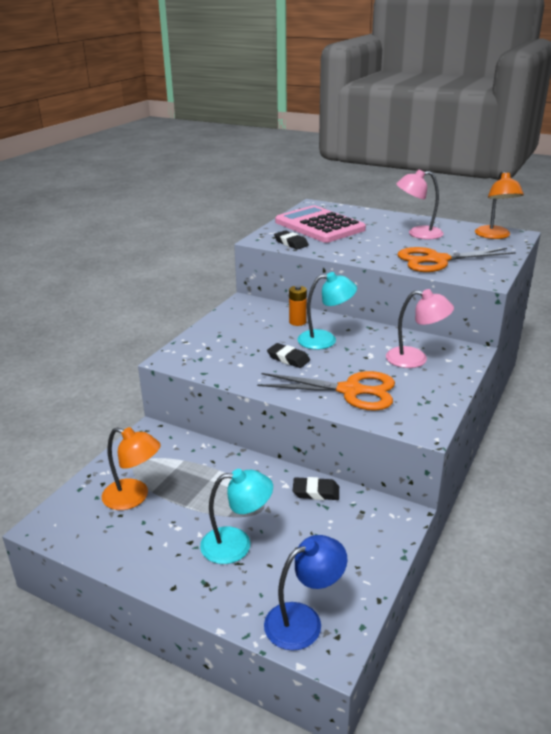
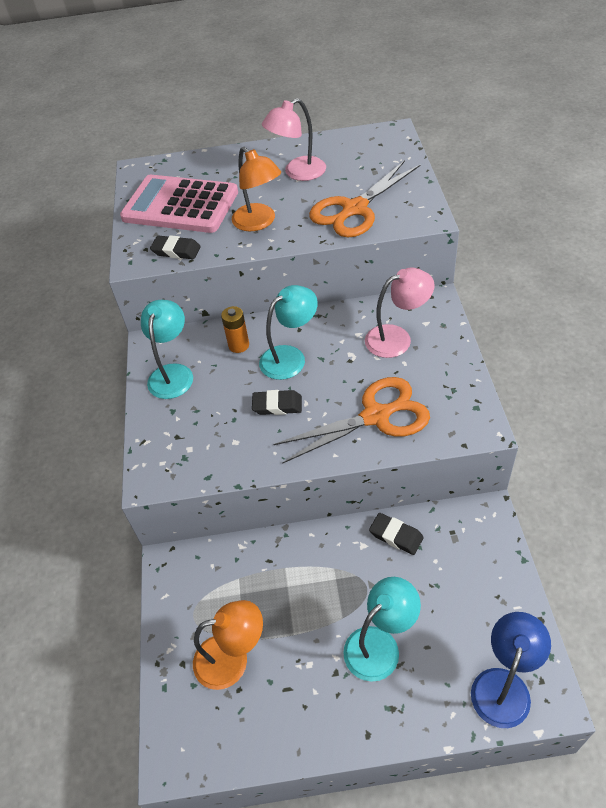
camera: 30 degrees left, 20 degrees up
black eraser [292,477,339,500] -> black eraser turned 60 degrees clockwise [369,513,424,555]
orange lamp [475,171,524,239] -> orange lamp moved to [232,147,281,231]
none -> turquoise lamp [141,300,193,399]

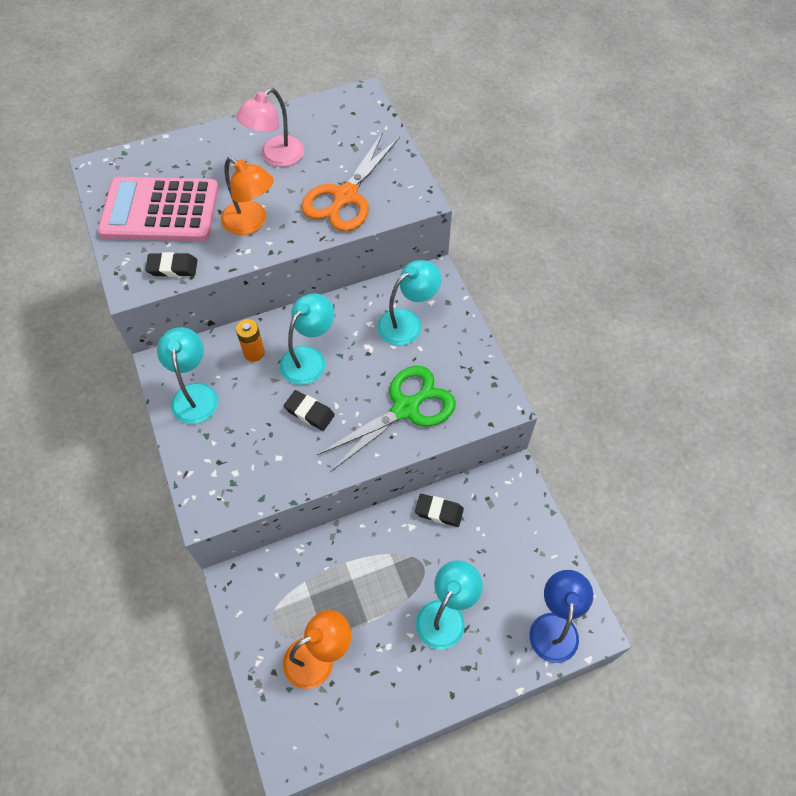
camera: 20 degrees left, 10 degrees up
black eraser [252,390,302,415] -> black eraser turned 45 degrees clockwise [284,390,335,431]
orange scissors [273,377,430,464] -> green scissors [317,366,456,472]
pink lamp [365,268,435,358] -> turquoise lamp [377,260,442,346]

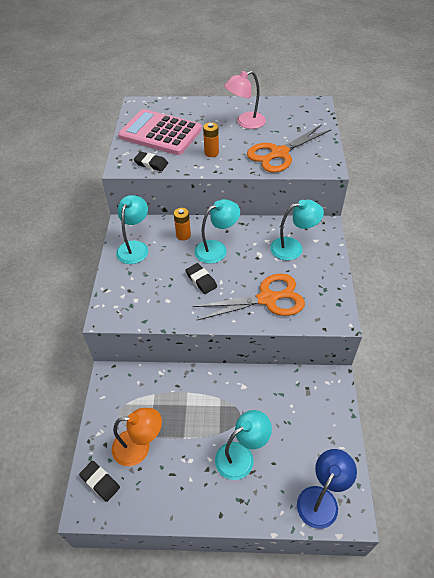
camera: 25 degrees right, 10 degrees down
orange lamp [221,157,274,235] -> orange battery [203,122,219,157]
green scissors [317,366,456,472] -> orange scissors [193,273,305,321]
black eraser [415,494,464,527] -> black eraser moved to [79,461,120,502]

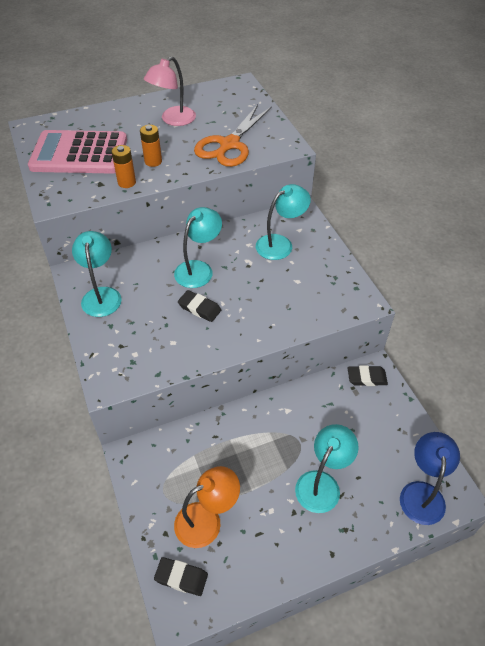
camera: 25 degrees left, 0 degrees up
black eraser [134,152,168,171] -> black eraser moved to [348,365,388,386]
orange battery [174,208,191,241] -> orange battery moved to [111,145,136,188]
orange scissors [193,273,305,321] -> none

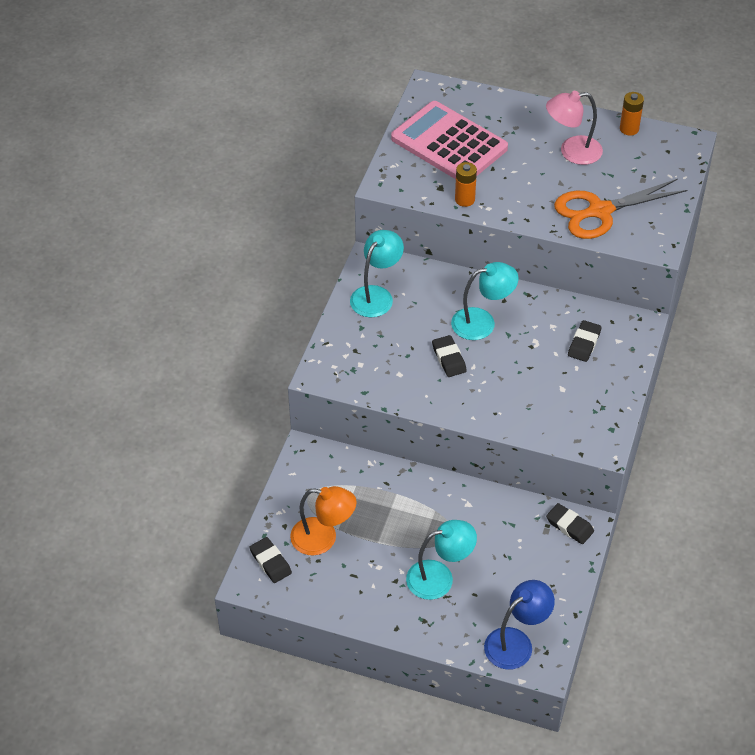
camera: 40 degrees right, 0 degrees up
orange battery [140,125,162,167] -> orange battery moved to [620,92,644,135]
turquoise lamp [256,184,311,260] -> black eraser [568,320,602,362]

